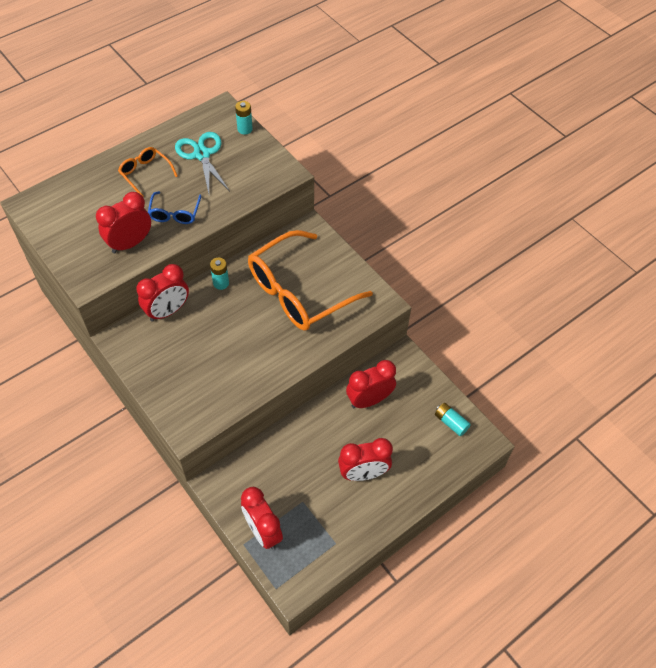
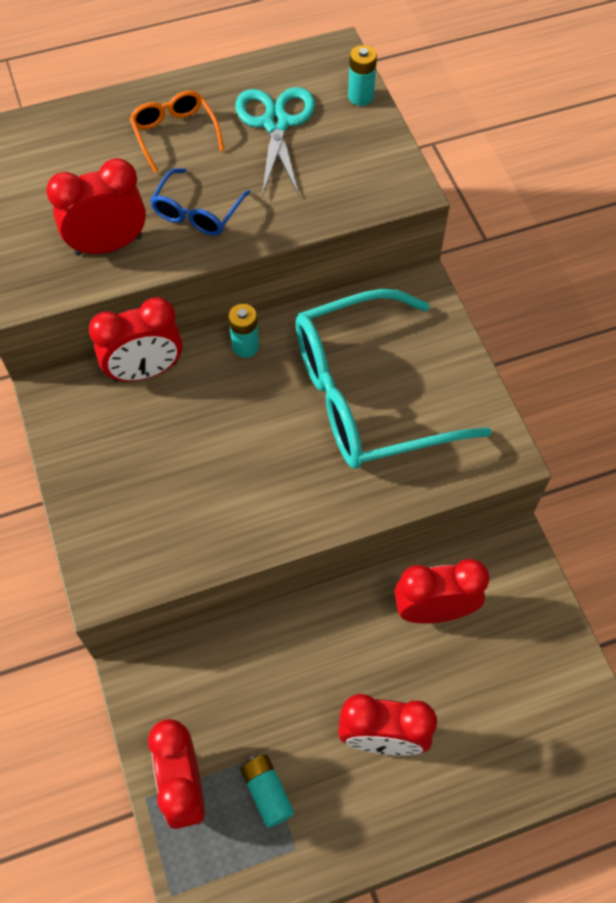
camera: 20 degrees right, 5 degrees up
orange glasses [248,230,373,331] -> turquoise glasses [295,289,492,469]
turquoise battery [435,403,471,436] -> turquoise battery moved to [240,755,294,828]

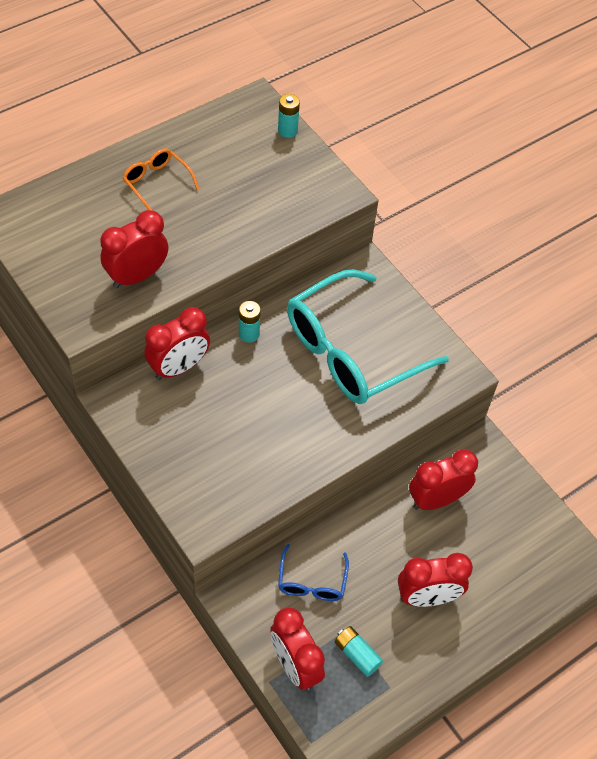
camera: 20 degrees left, 5 degrees down
blue glasses [150,168,251,235] -> blue glasses moved to [278,544,349,601]
turquoise scissors [235,87,315,196] -> none

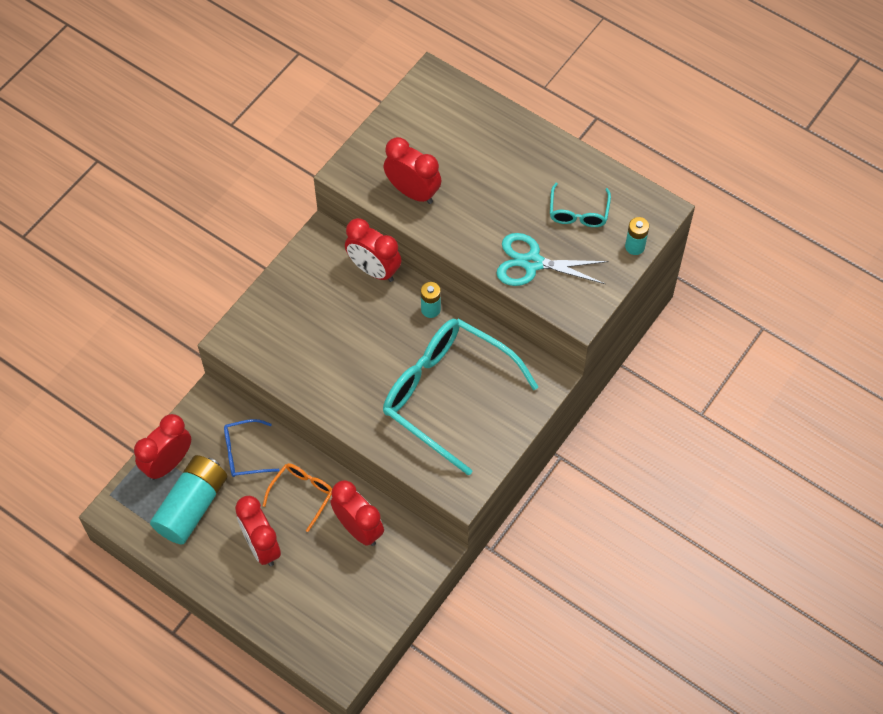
camera: 75 degrees right, 5 degrees up
orange glasses [123,148,199,211] -> orange glasses moved to [263,463,332,532]
turquoise battery [335,626,383,677] -> turquoise battery [150,455,227,545], size x2.02
none -> turquoise scissors [497,233,609,286]
none -> turquoise glasses [550,183,611,227]

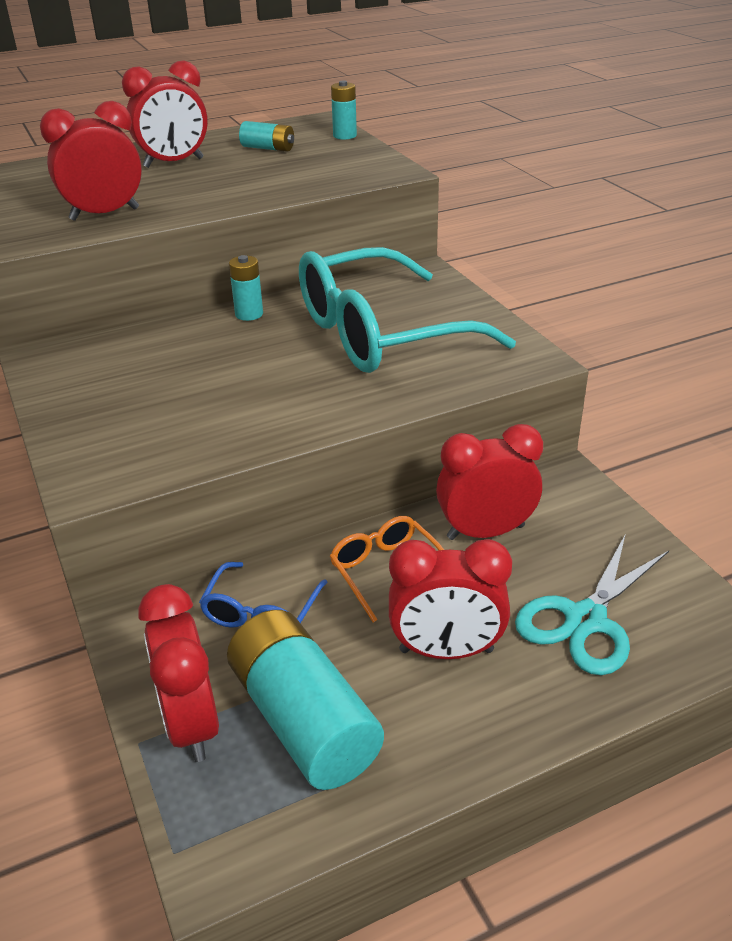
camera: 60 degrees left, 25 degrees down
red clock [345,218,401,282] -> red clock moved to [122,60,208,168]
turquoise scissors [497,233,609,286] -> turquoise scissors moved to [515,535,669,675]
turquoise glasses [550,183,611,227] -> turquoise battery [239,121,294,152]

